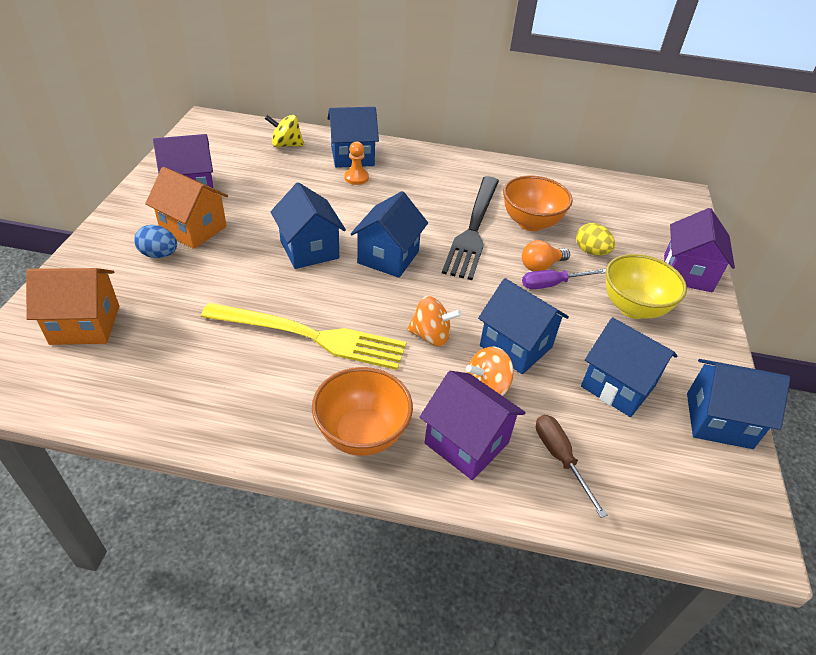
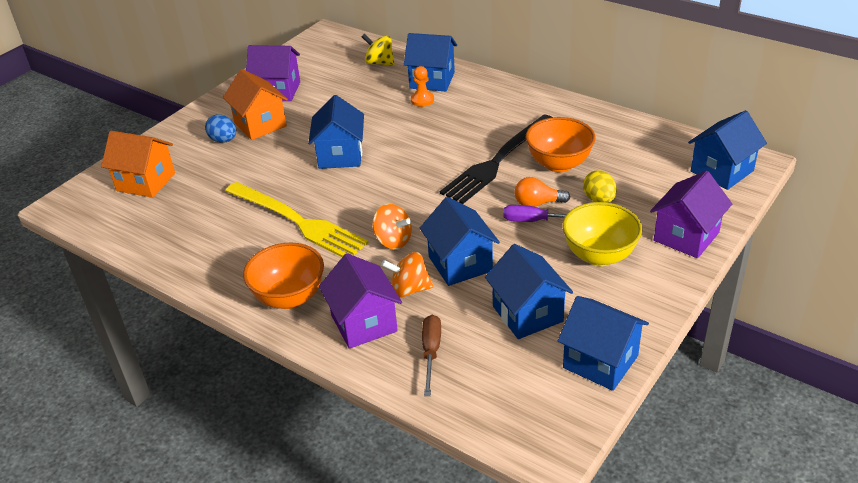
camera: 30 degrees right, 5 degrees down
blue house [350,191,428,278] -> blue house moved to [688,110,767,190]

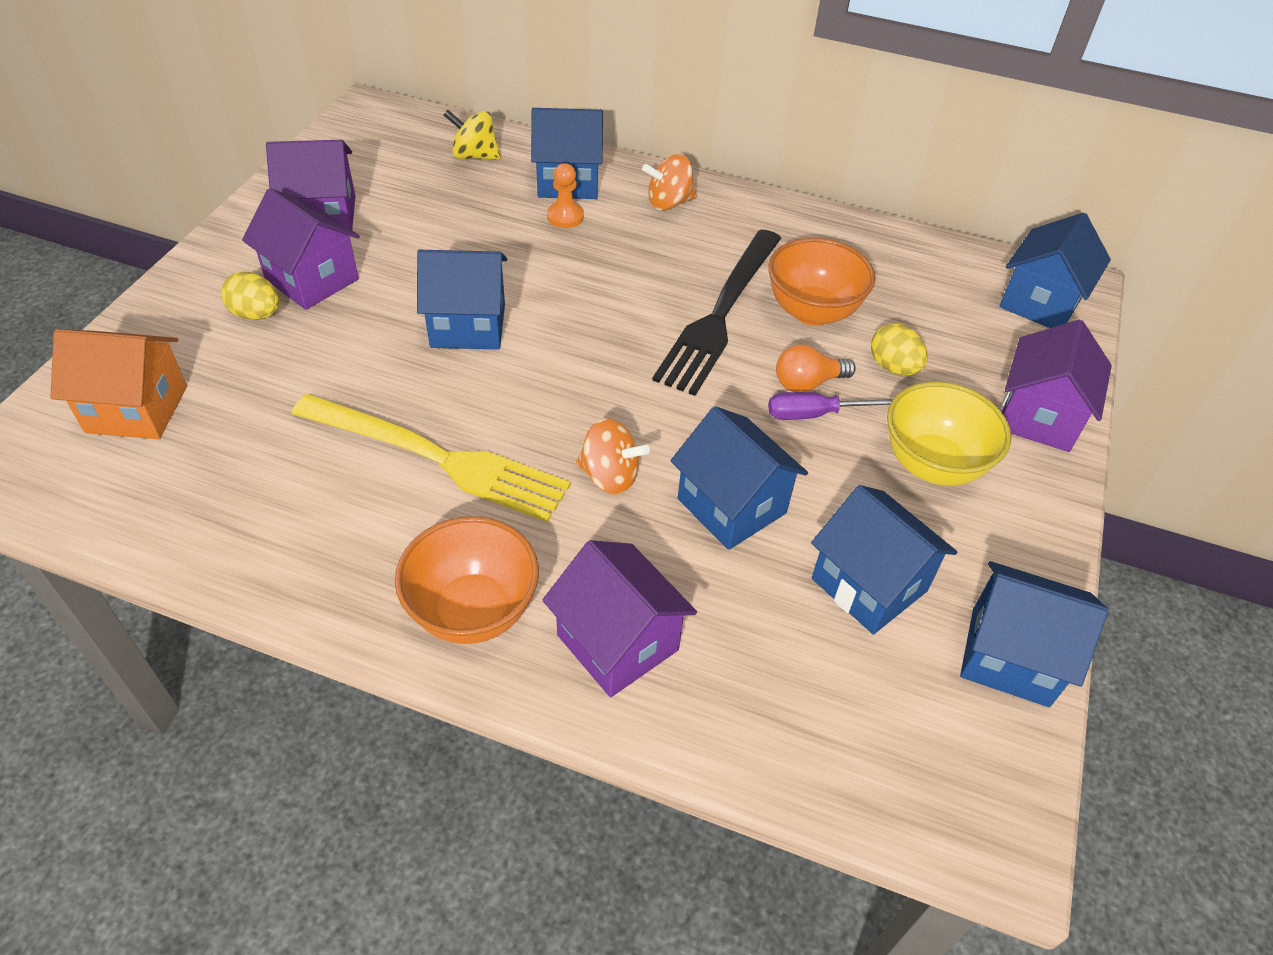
camera: 20 degrees left, 10 degrees up
blue egg [205,115,236,143] -> yellow egg [221,272,279,320]
orange house [223,69,288,140] -> purple house [242,188,360,310]
blue house [308,95,364,169] -> blue house turned 75 degrees counterclockwise [417,250,507,349]
orange spinning top [381,252,433,298] -> orange spinning top moved to [642,154,697,210]
brown screwdriver [422,315,441,396] -> none

